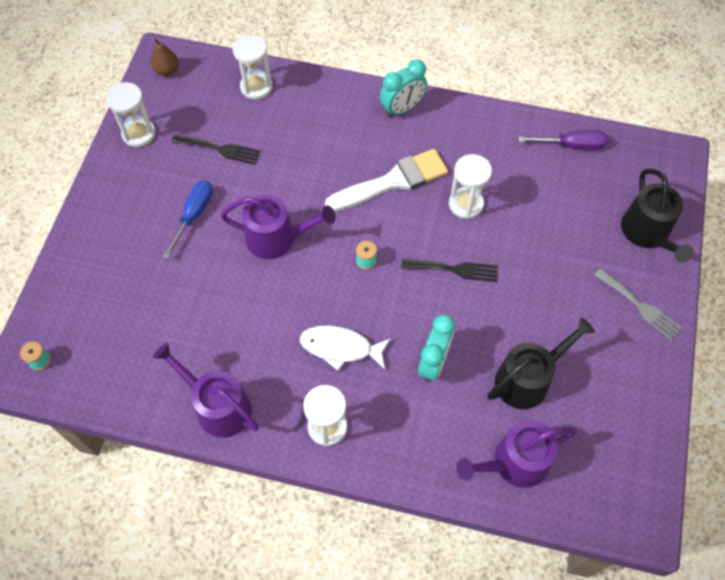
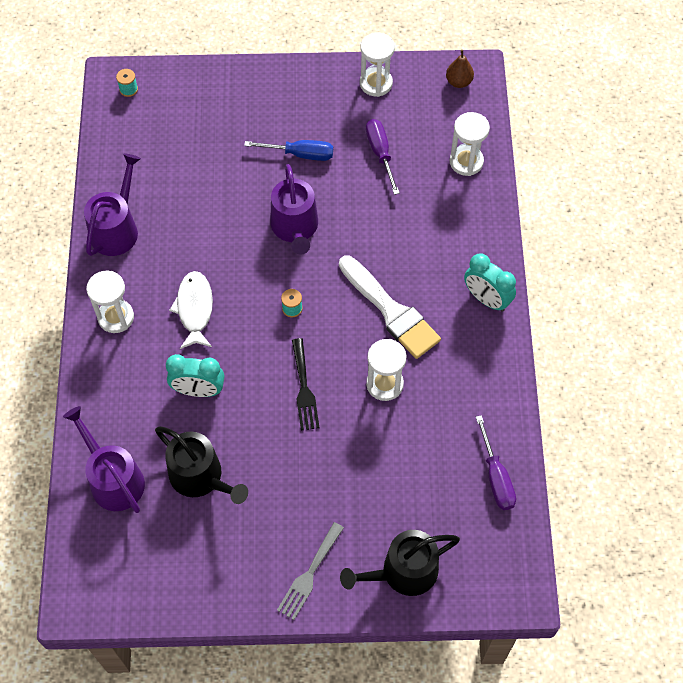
camera: 75 degrees right, 0 degrees up
black fork [172,134,260,165] -> purple screwdriver [366,119,400,195]

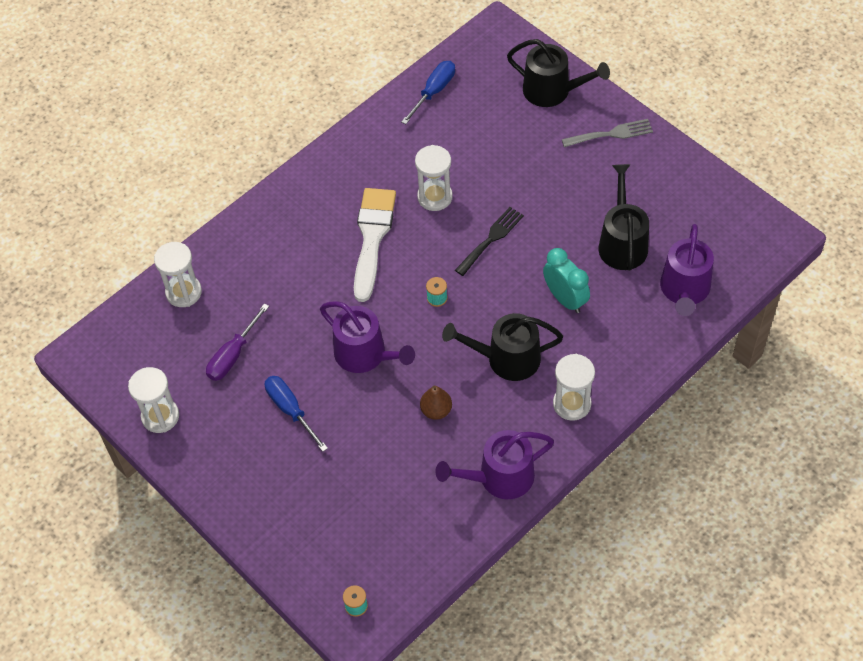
camera: 130 degrees left, 5 degrees down
white fish [169,271,213,349] -> black watering can [442,313,563,381]
purple watering can [270,164,318,255] -> purple watering can turned 90 degrees clockwise [320,301,415,373]
brown pear [446,50,474,88] -> brown pear moved to [420,386,452,420]
turquoise clock [464,253,516,312] -> none
purple screwdriver [476,415,516,510] -> blue screwdriver [401,61,455,124]

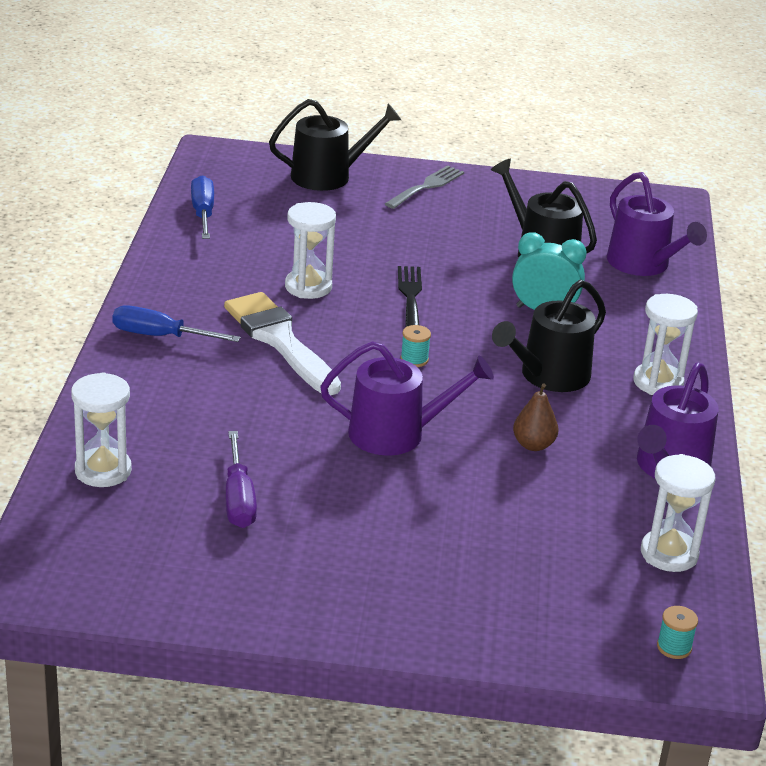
camera: 45 degrees left, 25 degrees down
white hourglass [128,367,179,433] -> white hourglass moved to [641,454,716,572]
blue screwdriver [265,376,328,452] -> blue screwdriver moved to [112,306,241,342]

